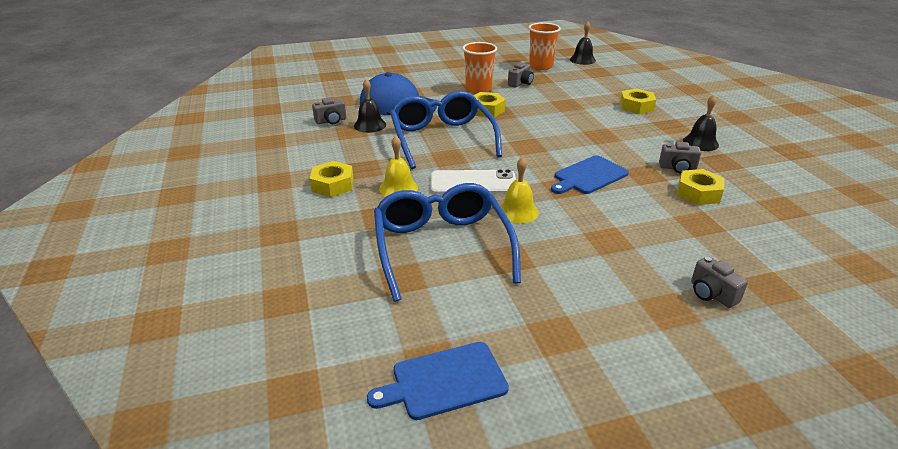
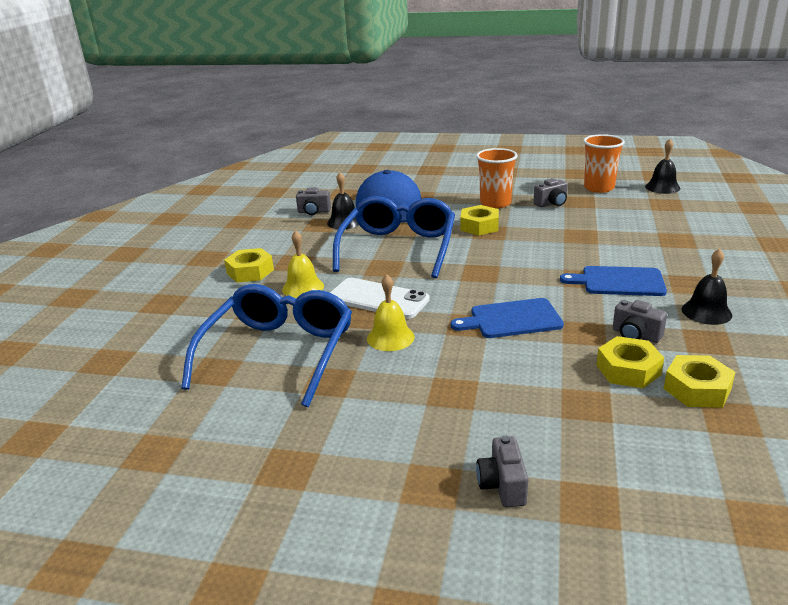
camera: 30 degrees right, 5 degrees down
blue cutting board [367,342,509,420] -> blue cutting board moved to [560,266,667,296]
yellow nut [620,88,656,114] -> yellow nut moved to [663,355,735,408]

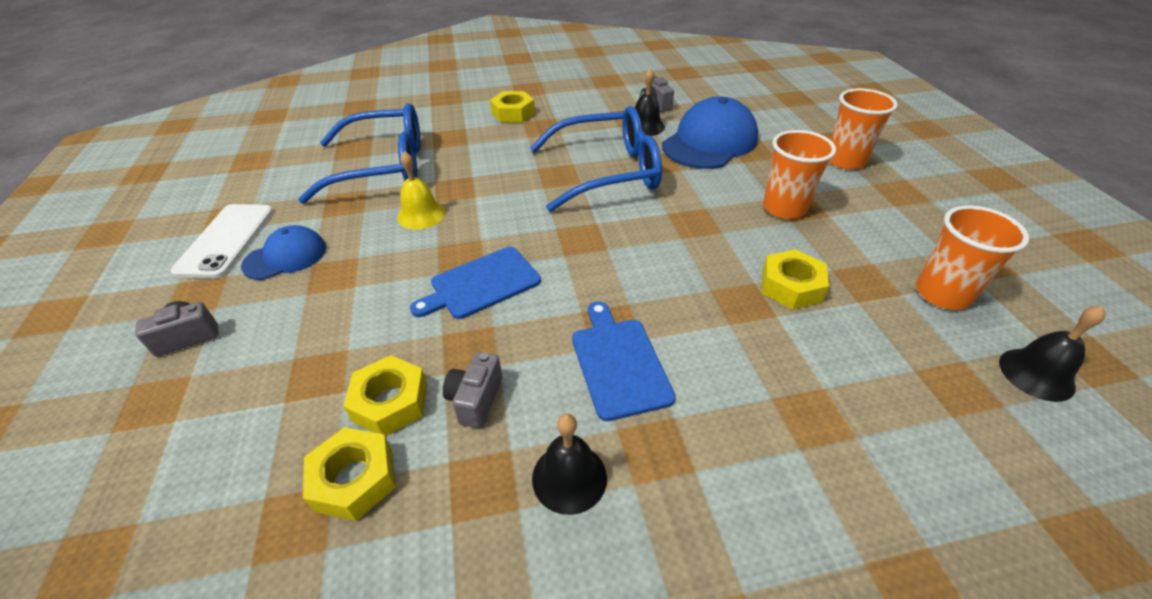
camera: 65 degrees right, 15 degrees up
yellow bell [282,230,324,298] -> none
white phone [330,278,430,319] -> white phone moved to [171,204,273,279]
blue cutting board [451,298,564,338] -> blue cutting board turned 90 degrees counterclockwise [410,247,541,319]
yellow nut [460,205,499,235] -> yellow nut moved to [762,249,829,310]
grey camera [533,178,568,207] -> none
none -> blue cap [241,225,326,280]
none -> orange cup [829,88,898,169]

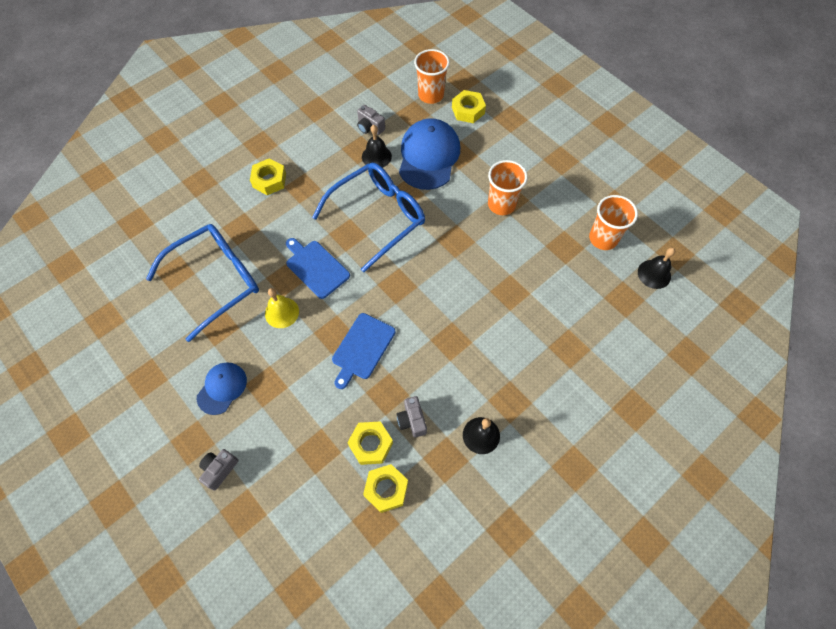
camera: 30 degrees left, 20 degrees up
white phone [171,204,273,279] -> none
blue cutting board [572,302,676,421] -> blue cutting board moved to [286,238,350,299]
yellow nut [762,249,829,310] -> yellow nut moved to [452,90,486,123]
orange cup [829,88,898,169] -> orange cup moved to [414,49,450,104]

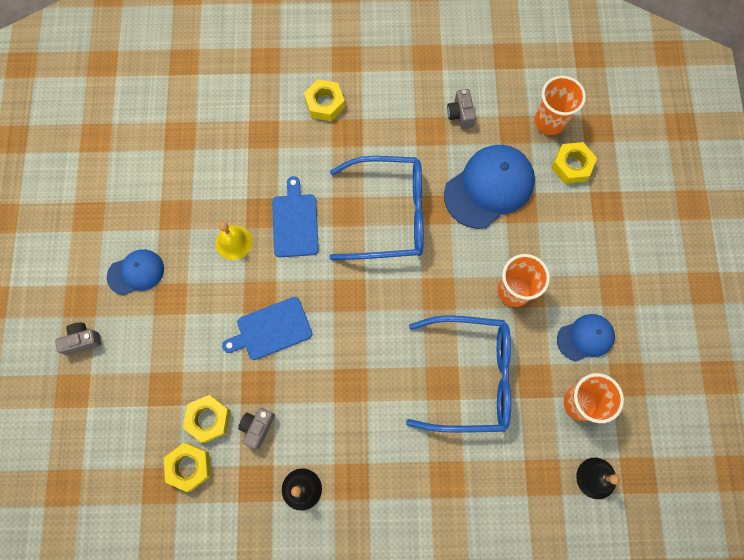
camera: 40 degrees right, 10 degrees up
blue glasses [146,224,259,342] -> blue glasses moved to [406,315,511,433]
black bell [362,125,392,168] -> none
none -> blue cap [557,314,615,361]

